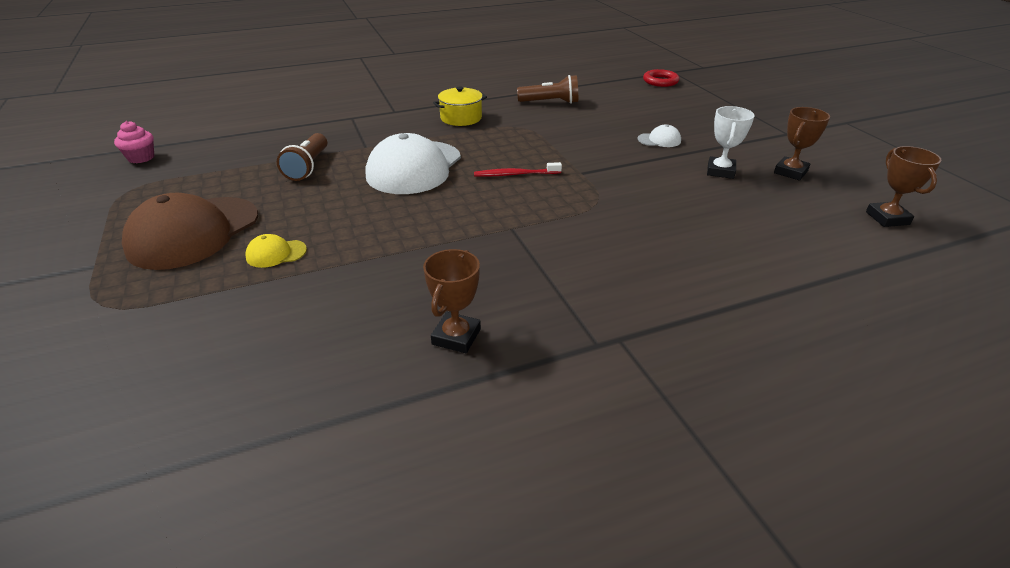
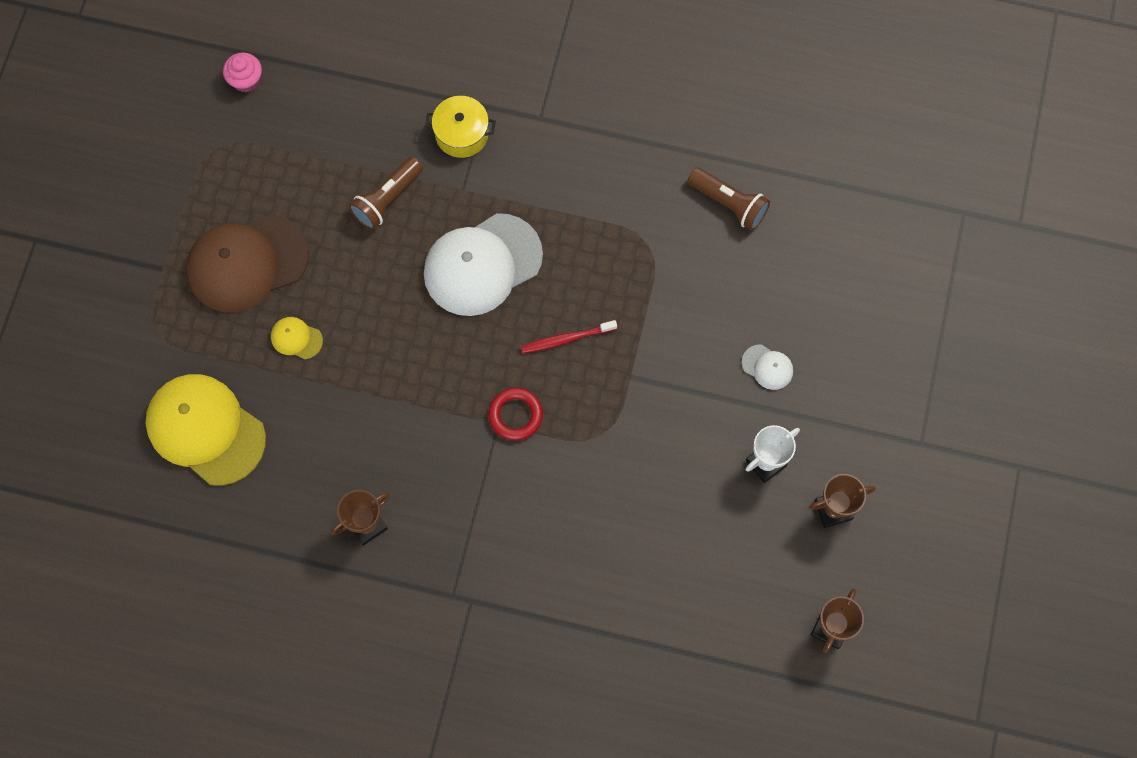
camera: 35 degrees right, 35 degrees up
yellow pot [433,87,487,126] -> yellow pot moved to [425,96,496,158]
red toothbrush [474,162,562,177] -> red toothbrush turned 45 degrees counterclockwise [521,320,617,353]
red ring [643,69,679,87] -> red ring moved to [488,388,543,441]
none -> yellow cap [146,374,266,486]

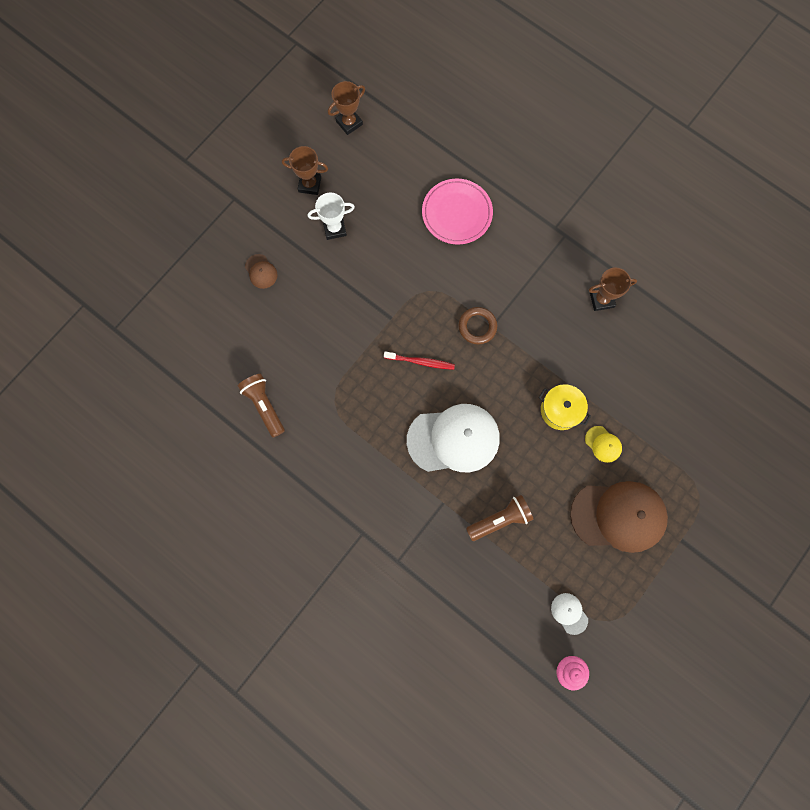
camera: 155 degrees left, 5 degrees up
yellow cap [146,374,266,486] -> none
yellow pot [425,96,496,158] -> yellow pot moved to [539,384,591,430]
red ring [488,388,543,441] -> brown ring [459,307,497,344]
white cap [742,344,793,390] -> white cap moved to [551,593,588,635]
none -> brown cap [245,254,278,289]
none -> pink plate [422,179,493,245]

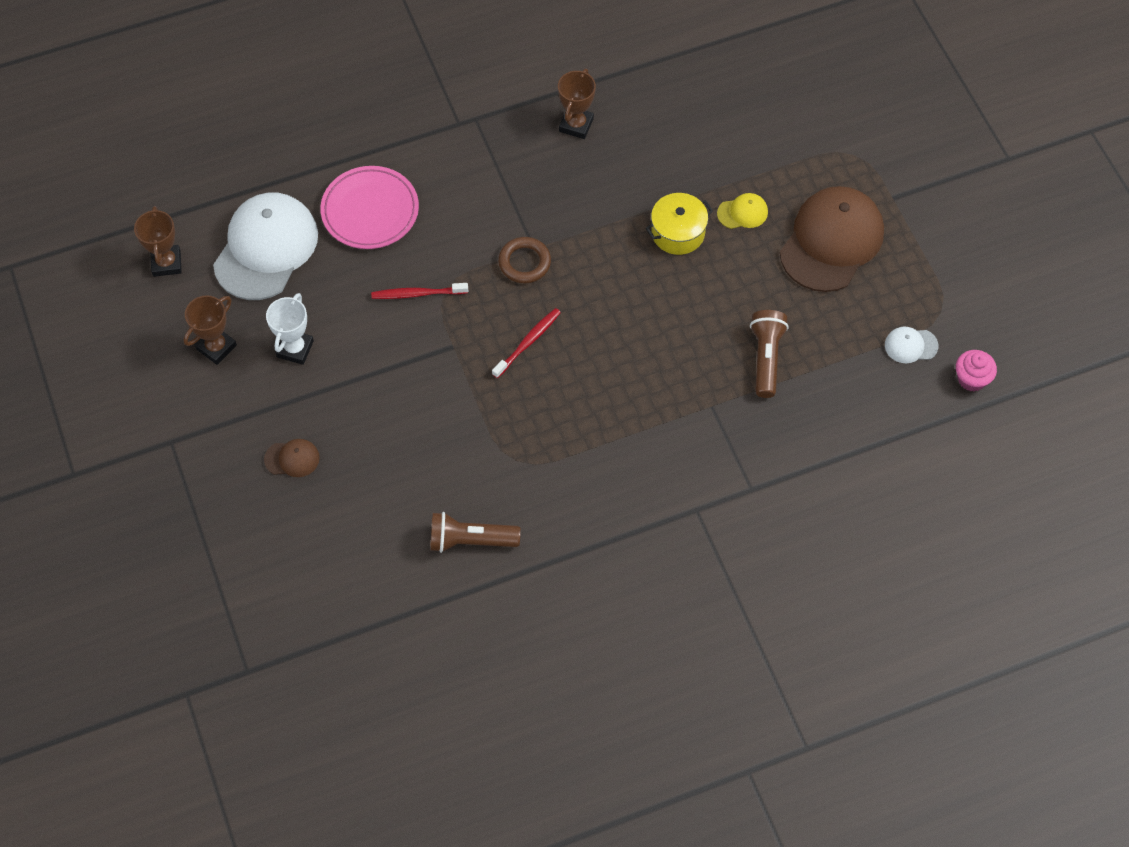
camera: 60 degrees left, 15 degrees down
white cap [407,404,500,472] -> white cap moved to [213,193,318,300]
none -> red toothbrush [371,283,468,299]

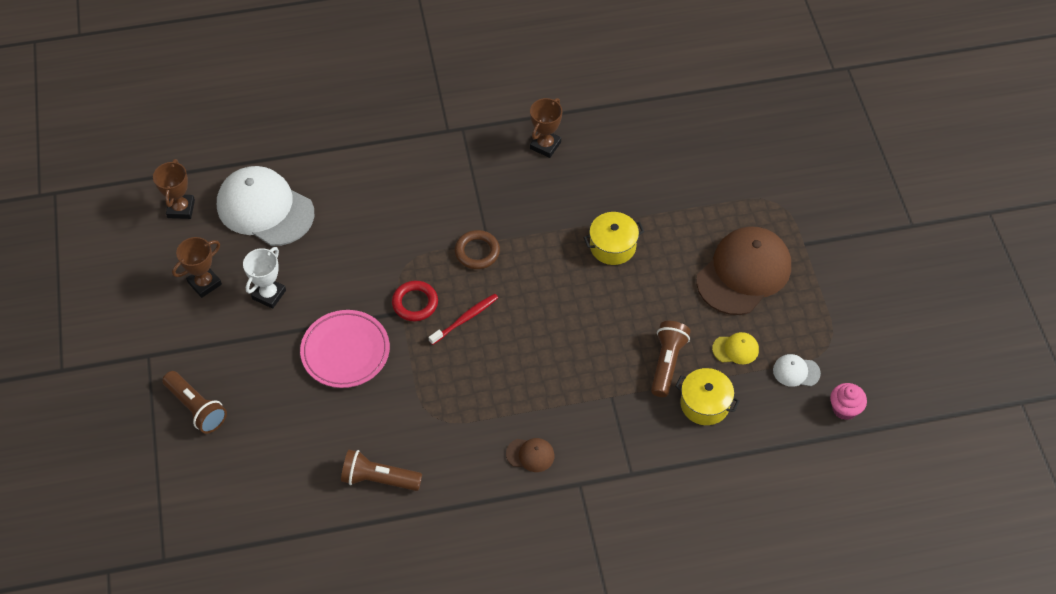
camera: 10 degrees right, 5 degrees down
white cap [213,193,318,300] -> white cap turned 90 degrees counterclockwise [217,166,314,246]
brown cap [264,439,320,477] -> brown cap moved to [506,438,554,472]
pink plate [320,166,419,249] -> pink plate moved to [300,310,390,388]
red toothbrush [371,283,468,299] -> none
yellow cap [717,193,768,229] -> yellow cap moved to [712,332,759,364]
none -> brown flashlight [162,371,227,434]
none -> red ring [392,281,438,321]
none -> yellow pot [675,368,740,425]

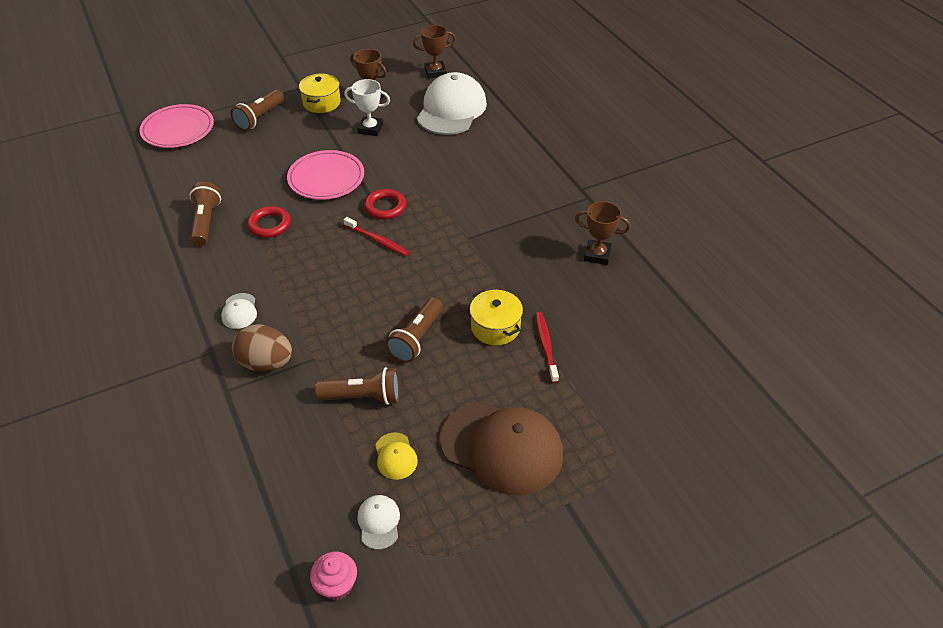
camera: 75 degrees right, 10 degrees down
brown ring [455,230,500,269] -> none
brown cap [506,438,554,472] -> white cap [221,293,257,329]
yellow pot [675,368,740,425] -> yellow pot moved to [299,73,341,113]
none -> pink plate [139,104,214,148]
none -> brown egg [232,324,292,371]
none -> red ring [247,206,291,238]
none -> brown flashlight [385,297,443,363]
none -> red toothbrush [535,312,559,383]

